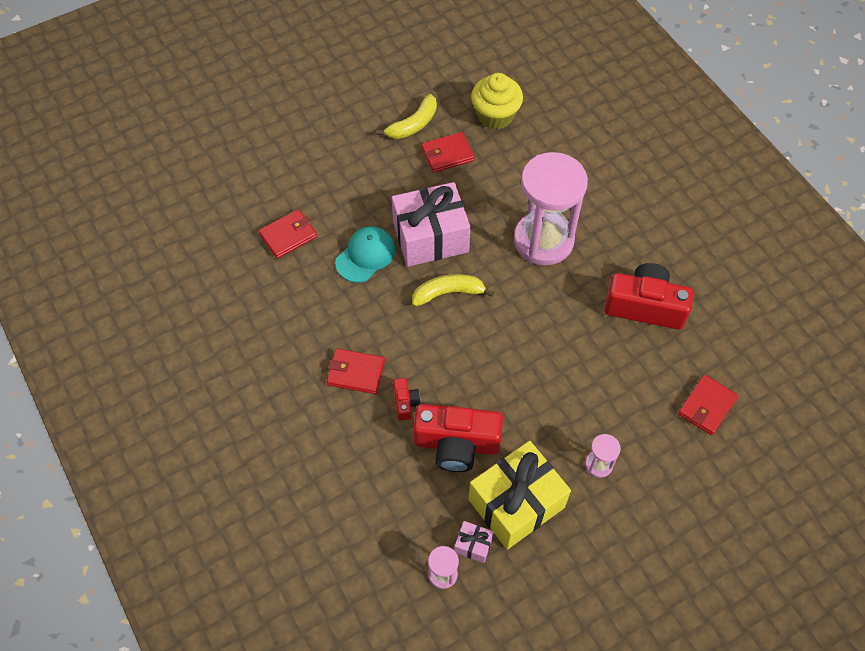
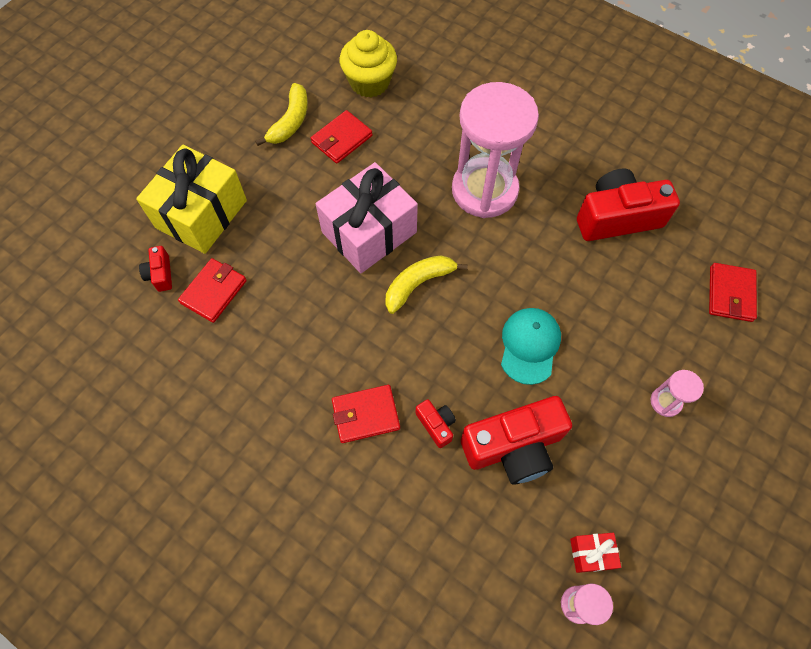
camera: 25 degrees left, 5 degrees up
turquoise cap [335,226,395,283] -> turquoise cap moved to [501,308,561,385]
pink gift [454,521,494,563] -> red gift [570,533,621,573]
yellow gift [468,441,571,550] -> yellow gift moved to [136,145,247,254]
none -> red camera [139,246,172,292]

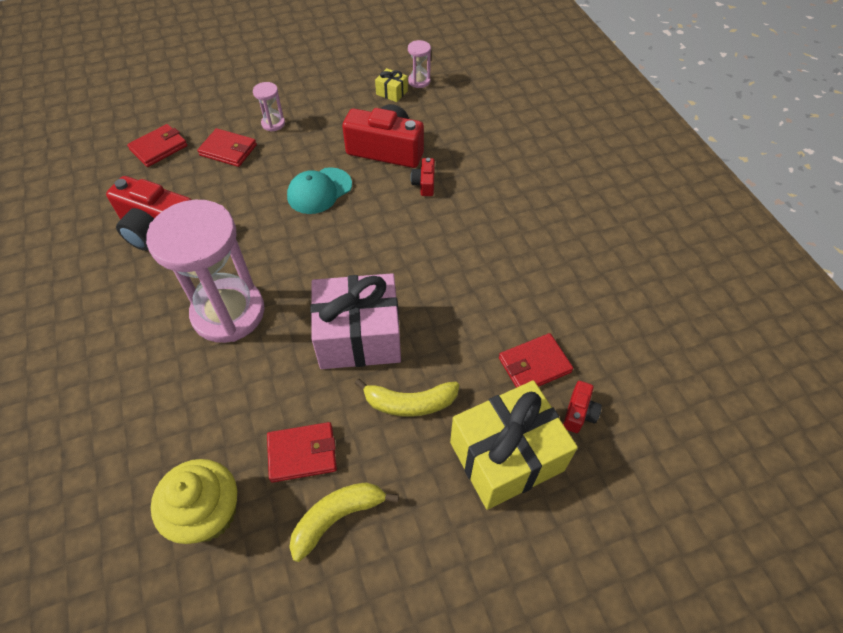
camera: 145 degrees left, 10 degrees down
red wallet [332,385,400,443] -> red wallet moved to [197,128,257,167]
yellow banana [385,255,468,314] -> yellow banana moved to [355,379,459,417]
red gift [570,533,621,573] -> yellow gift [375,68,408,102]

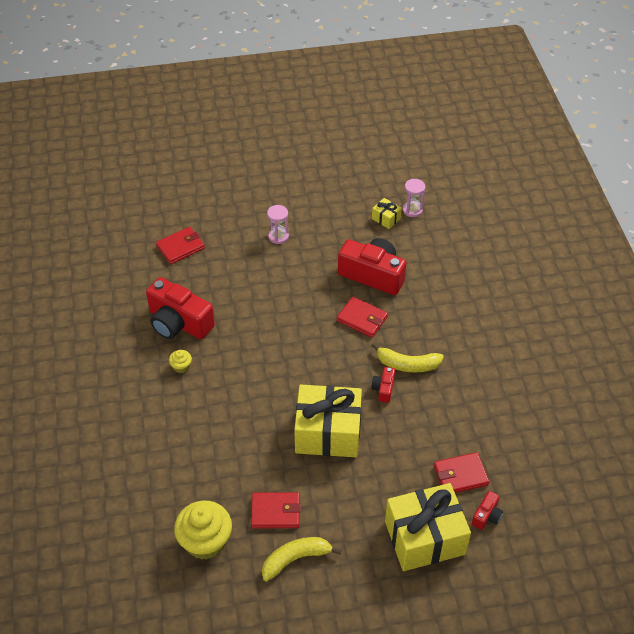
camera: 10 degrees right, 5 degrees down
pink hourglass [146,200,265,343] -> none
red wallet [197,128,257,167] -> red wallet moved to [337,297,388,338]
turquoise cap [287,167,352,214] -> none
pink gift [310,273,401,369] -> yellow gift [294,384,362,457]
yellow banana [355,379,459,417] -> yellow banana moved to [371,343,444,373]
red camera [411,158,435,196] -> red camera moved to [371,367,395,403]
none -> yellow cupcake [169,350,192,373]

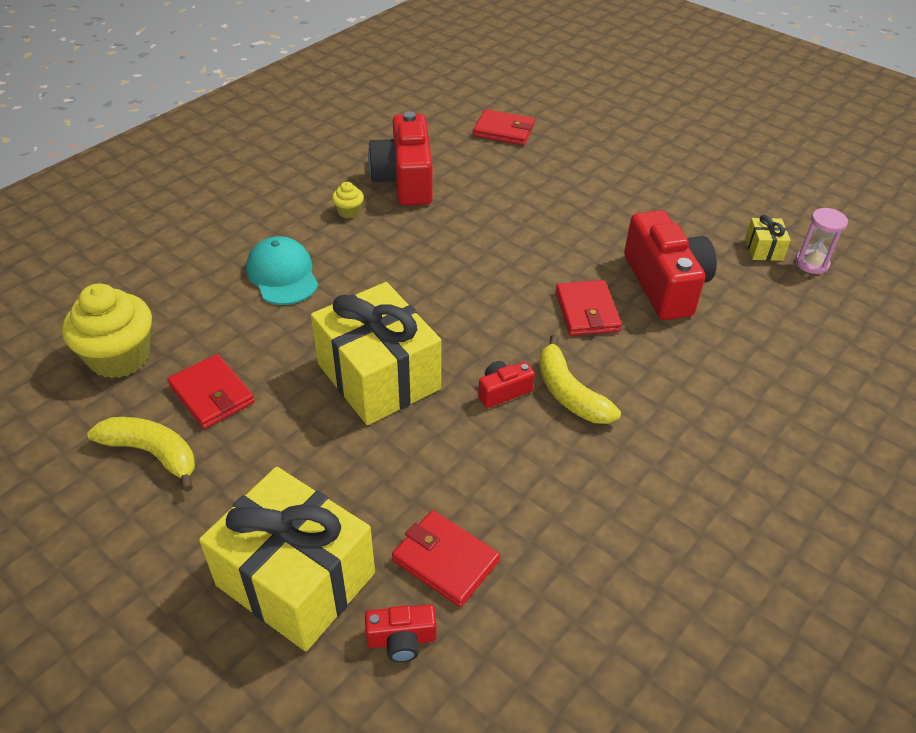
camera: 50 degrees right, 5 degrees down
pink hourglass [267,205,289,244] -> none
none -> turquoise cap [246,236,318,305]

